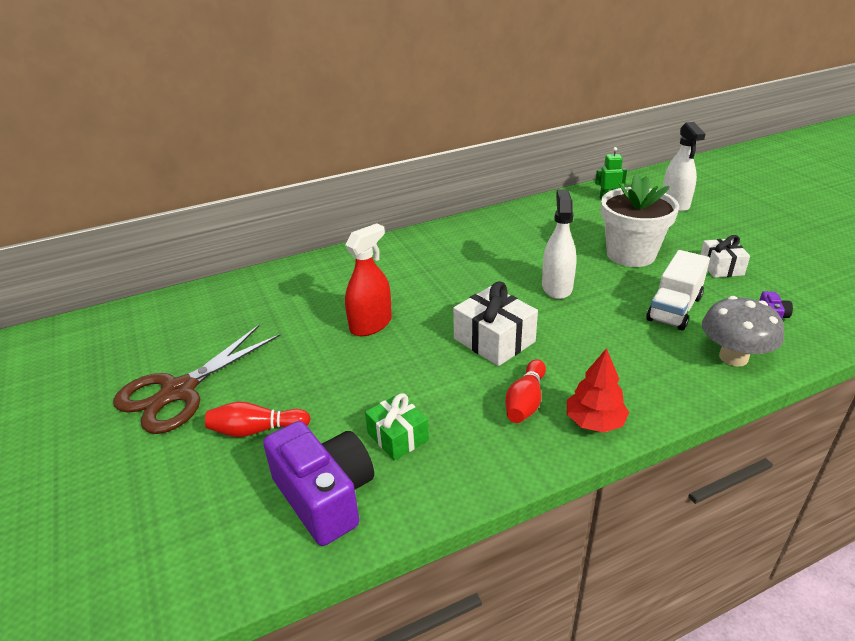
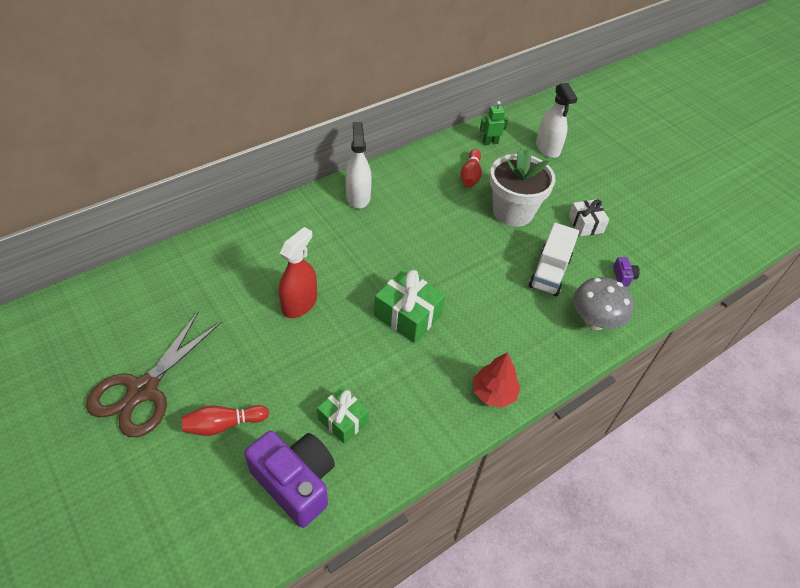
camera: 15 degrees left, 15 degrees up
white gift [453,281,538,366] -> green gift [374,269,445,343]
red bowling pin [505,359,546,423] -> red bowling pin moved to [461,149,482,188]
white spray bottle [542,190,577,299] -> white spray bottle moved to [345,122,372,209]

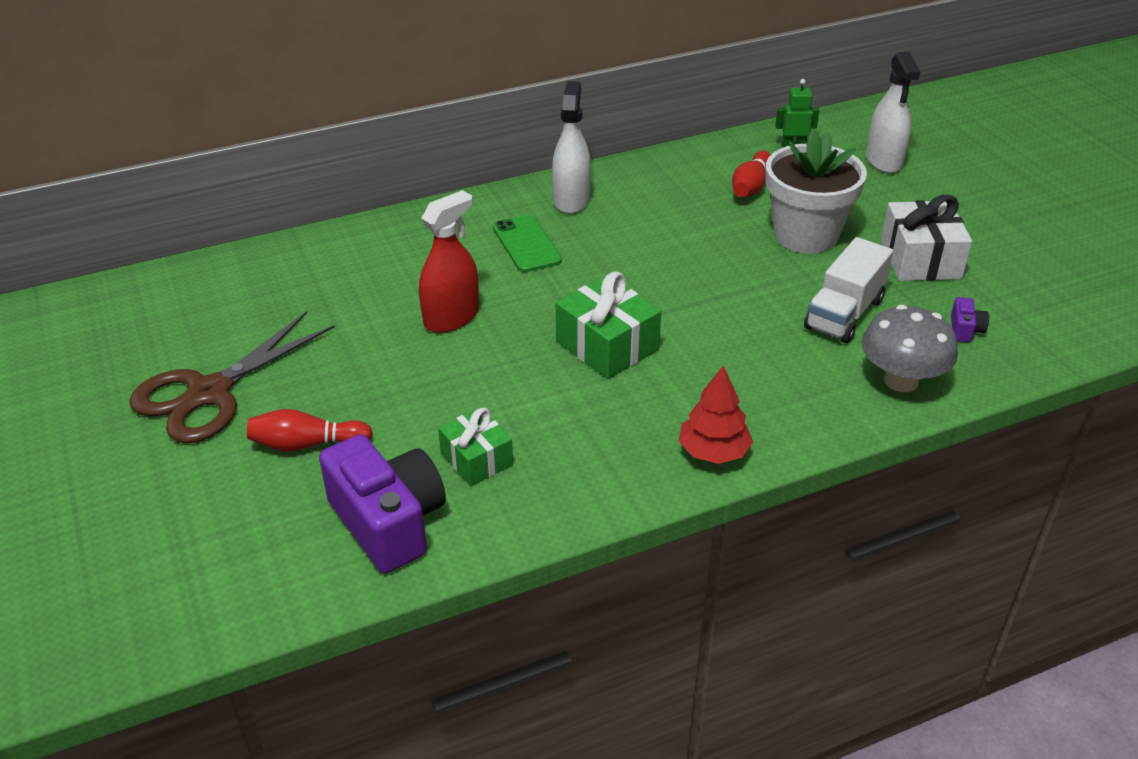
camera: 15 degrees right, 10 degrees down
white gift [569,199,609,236] -> white gift [881,195,972,281], size x1.53
none -> green phone [493,215,562,272]

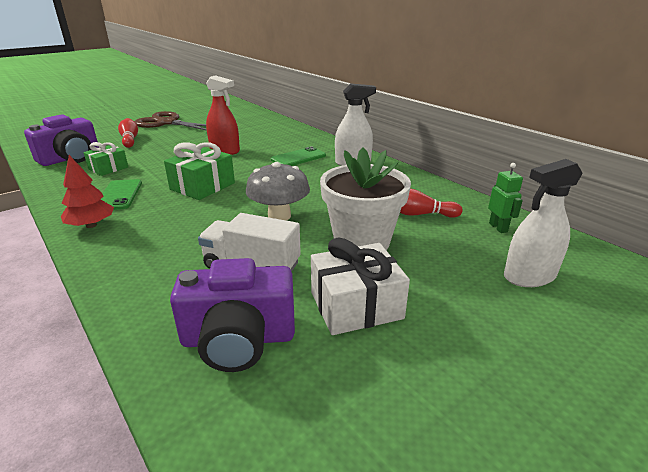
camera: 75 degrees right, 10 degrees down
grey mushroom [862,305,958,392] -> grey mushroom moved to [246,162,310,220]
purple camera [951,297,989,342] -> purple camera [170,258,295,372], size x2.43
none -> green phone [101,179,142,210]

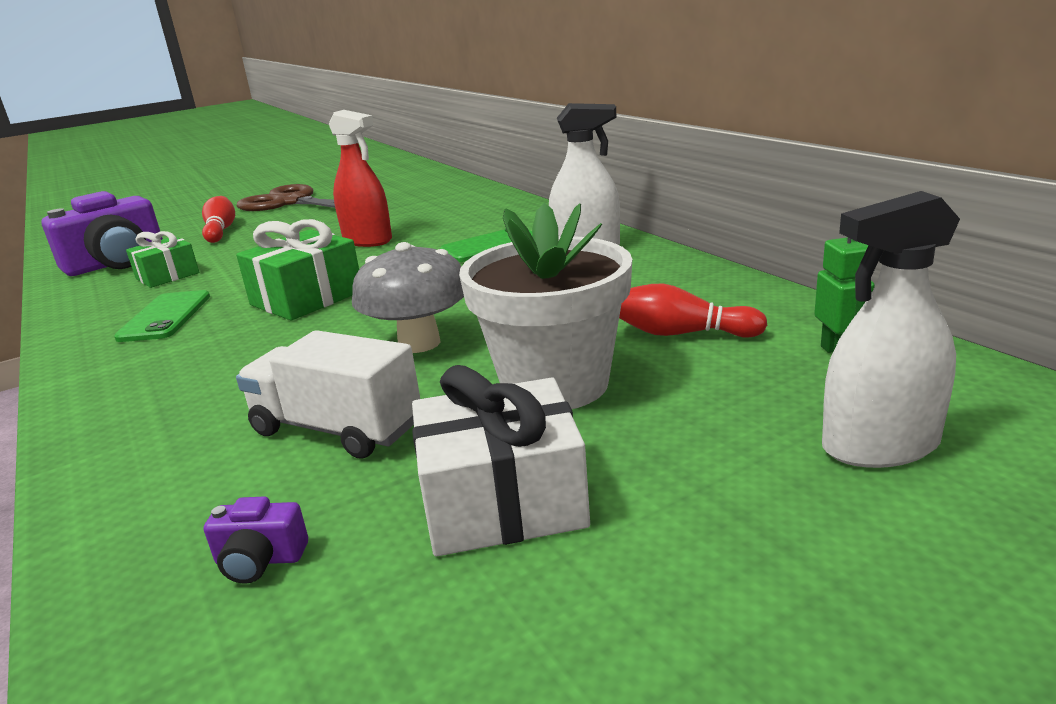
camera: 10 degrees right, 5 degrees down
red tree [61,155,114,228] -> none
purple camera [170,258,295,372] -> purple camera [204,497,308,584], size x0.41

